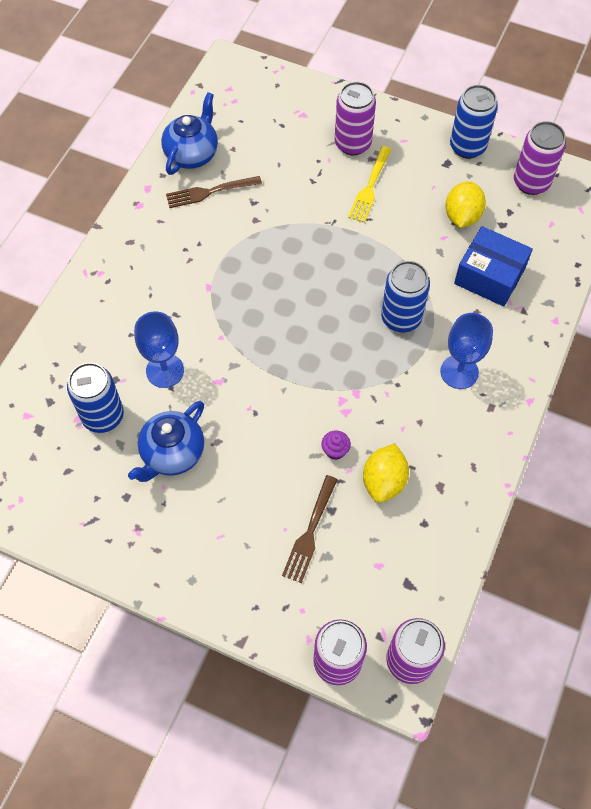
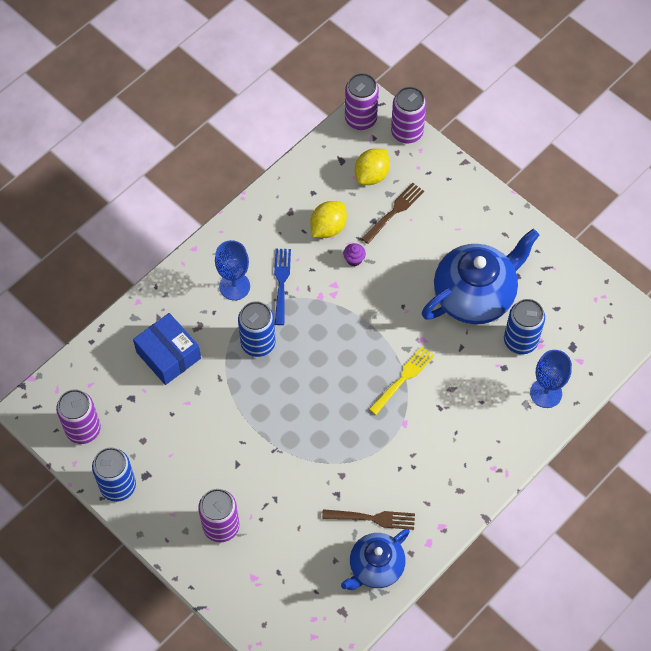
camera: 160 degrees left, 0 degrees up
blue teapot [128,401,204,482] -> blue teapot [422,229,539,324], size x1.62
blue goblet [134,311,184,388] -> blue goblet moved to [530,350,572,408]
yellow fork [348,146,391,223] -> yellow fork moved to [369,346,434,415]
yellow lemon [445,181,486,228] -> yellow lemon moved to [355,148,390,185]
none -> blue fork [274,249,291,325]

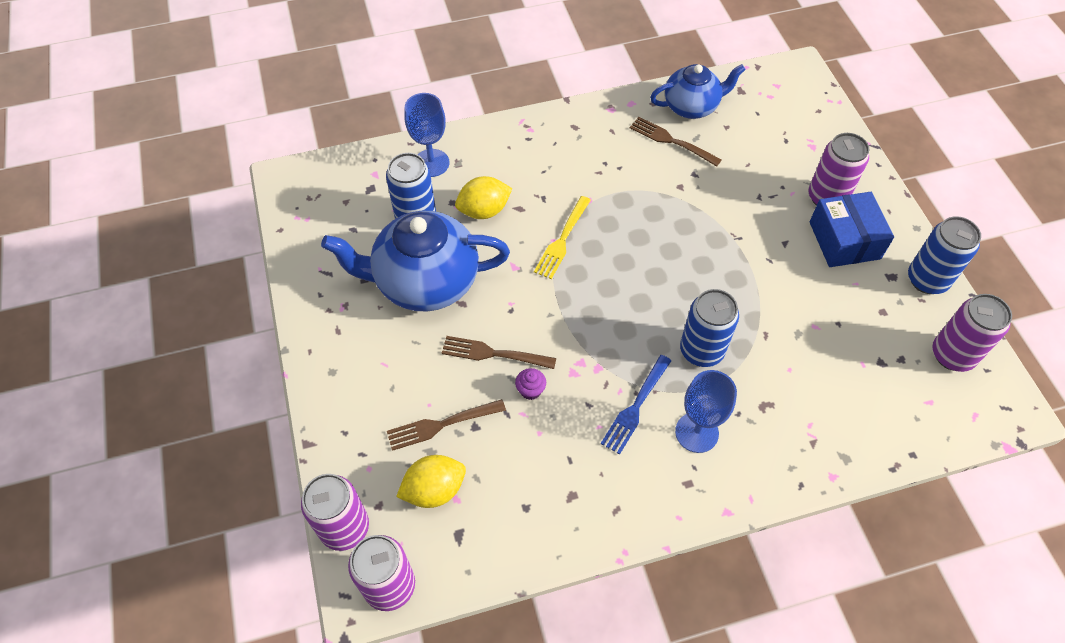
camera: 150 degrees left, 5 degrees down
blue box [133,313,201,385] -> blue box moved to [810,192,894,267]
yellow lemon [310,201,347,238] -> yellow lemon moved to [455,176,512,219]
yellow fork [369,346,434,415] -> yellow fork turned 45 degrees counterclockwise [534,196,591,279]
none -> brown fork [442,336,556,369]

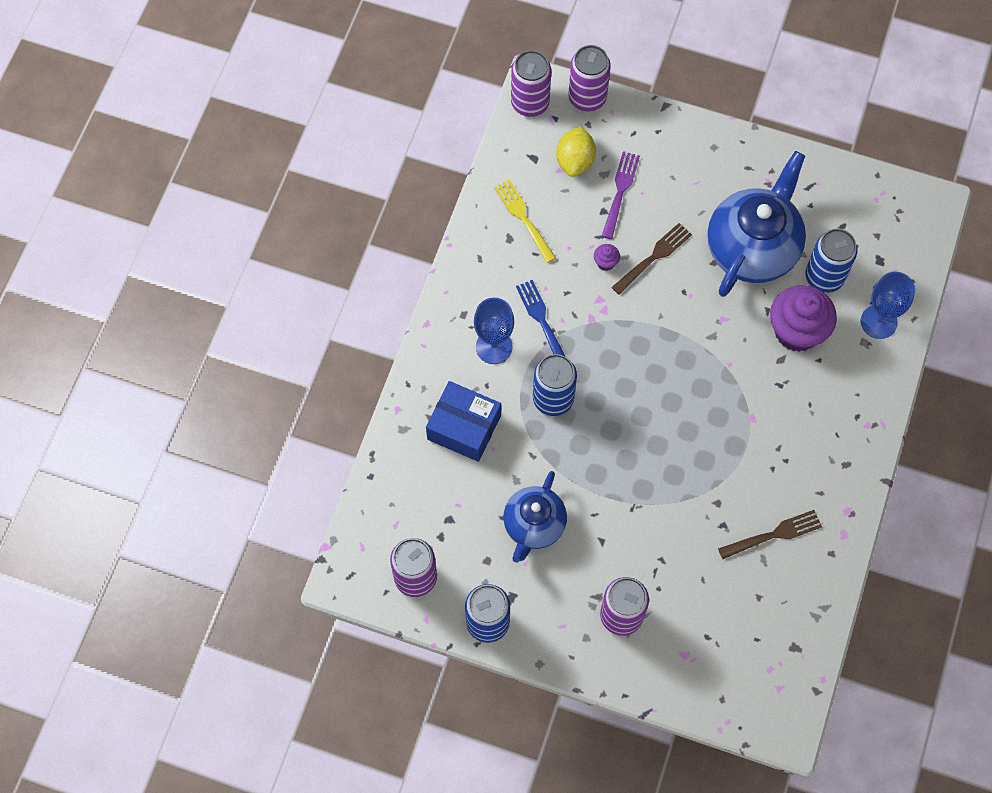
camera: 125 degrees right, 10 degrees up
brown fork [387,399,506,451] -> purple fork [602,151,640,239]
yellow lemon [455,176,512,219] -> purple cupcake [770,285,837,352]
yellow fork [534,196,591,279] -> yellow fork moved to [494,180,556,263]
blue teapot [650,64,746,119] -> blue teapot moved to [503,471,567,563]
blue box [810,192,894,267] -> blue box moved to [426,381,501,462]

